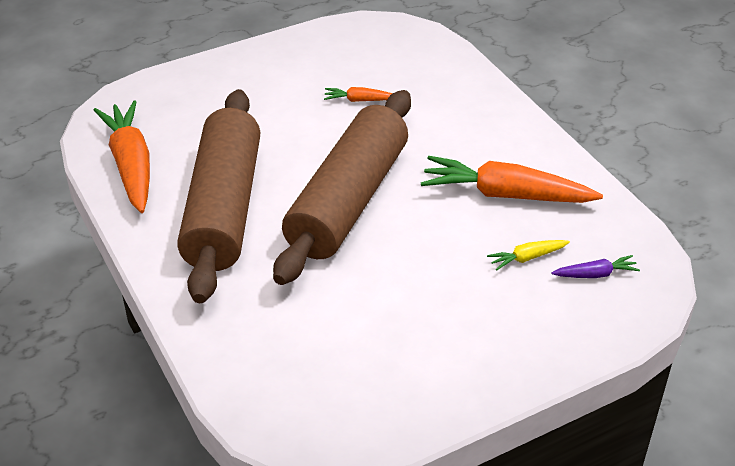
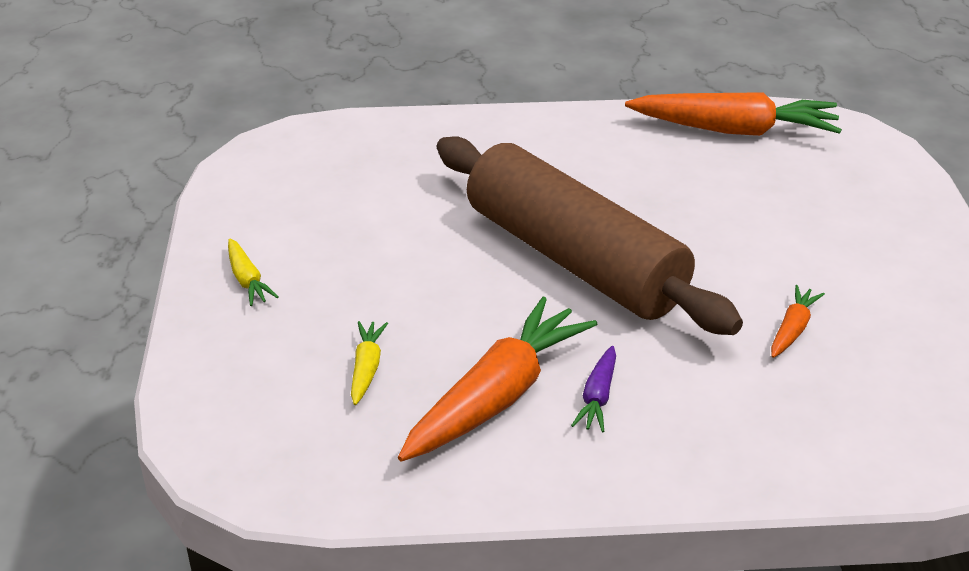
camera: 115 degrees right, 5 degrees down
brown rolling pin [177,89,261,303] -> none
purple carrot [552,255,640,278] -> purple carrot moved to [571,346,616,432]
none -> yellow carrot [228,239,279,306]

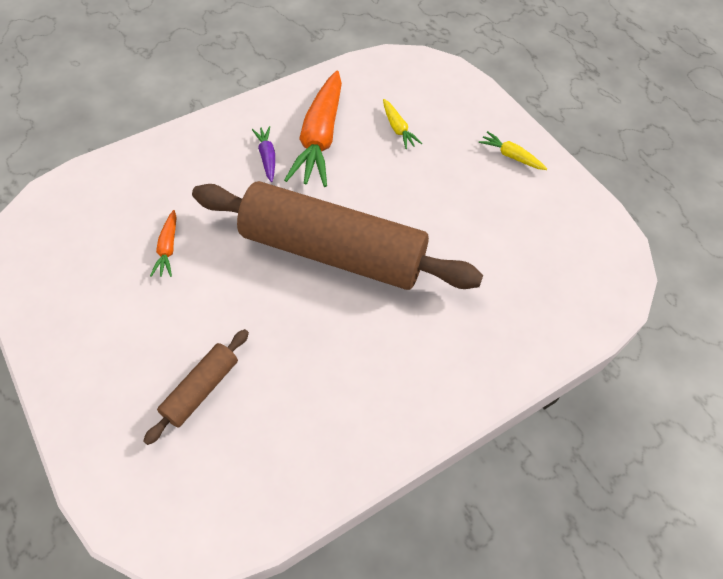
camera: 150 degrees right, 20 degrees up
orange carrot [625,92,842,136] -> none
none -> brown rolling pin [143,329,249,445]

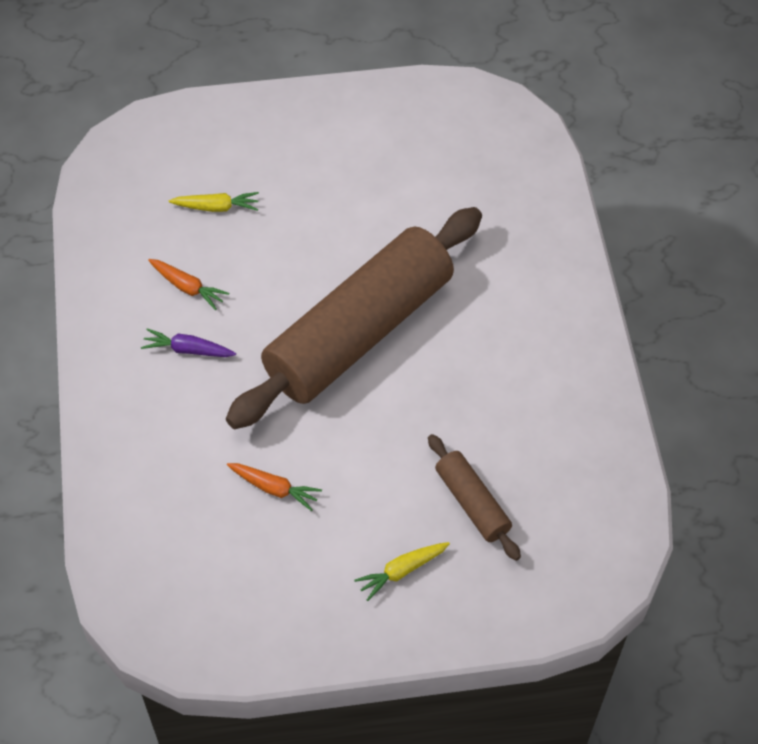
camera: 65 degrees left, 0 degrees up
orange carrot [284,71,342,187] -> orange carrot [148,259,229,310], size x0.46
yellow carrot [479,131,547,170] -> yellow carrot moved to [354,542,450,601]

